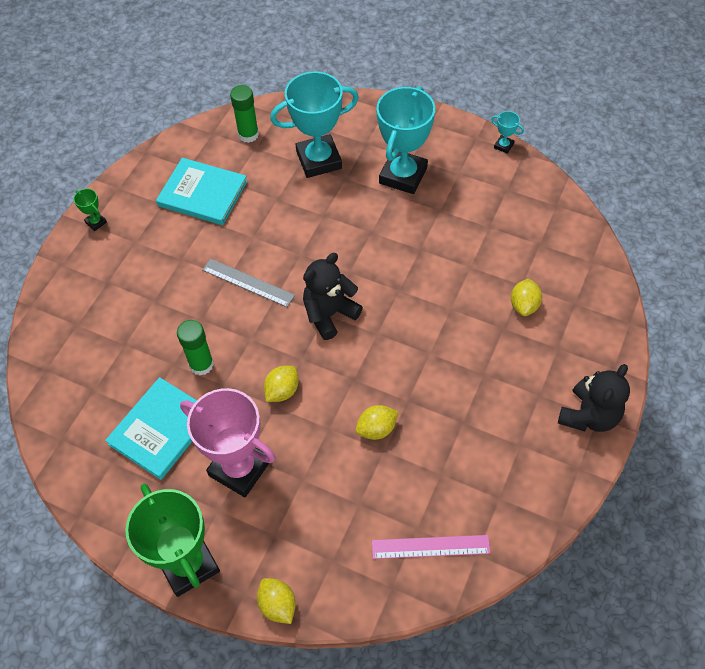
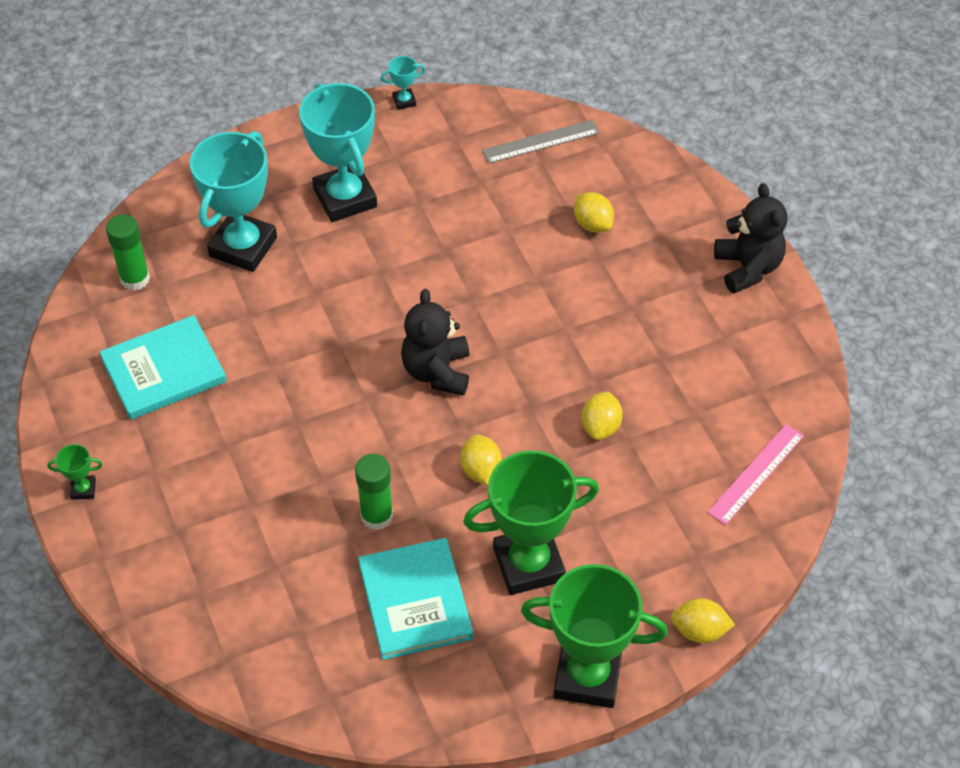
camera: 50 degrees left, 5 degrees down
pink trophy [180,388,275,497] -> green trophy [463,450,599,595]
grey ruler [202,258,295,307] -> grey ruler moved to [482,120,600,164]

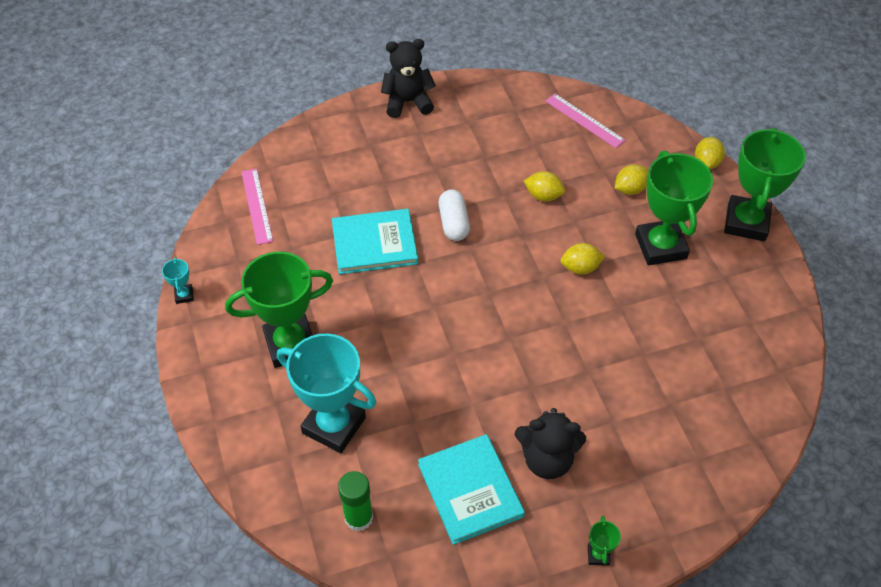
camera: 85 degrees left, 0 degrees up
turquoise trophy [299,83,377,222] -> green trophy [225,252,333,368]
green glue stick [355,454,393,530] -> none
turquoise book [358,538,473,660] -> turquoise book moved to [332,209,418,274]
black teddy bear [401,289,469,396] -> black teddy bear moved to [515,408,586,479]
grey ruler [482,120,600,164] -> pink ruler [241,169,273,245]
yellow lemon [574,192,614,232] -> yellow lemon moved to [615,164,649,195]
none -> white capsule [439,189,470,241]

